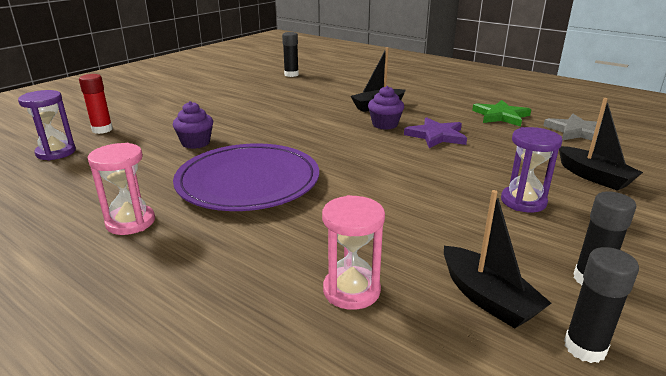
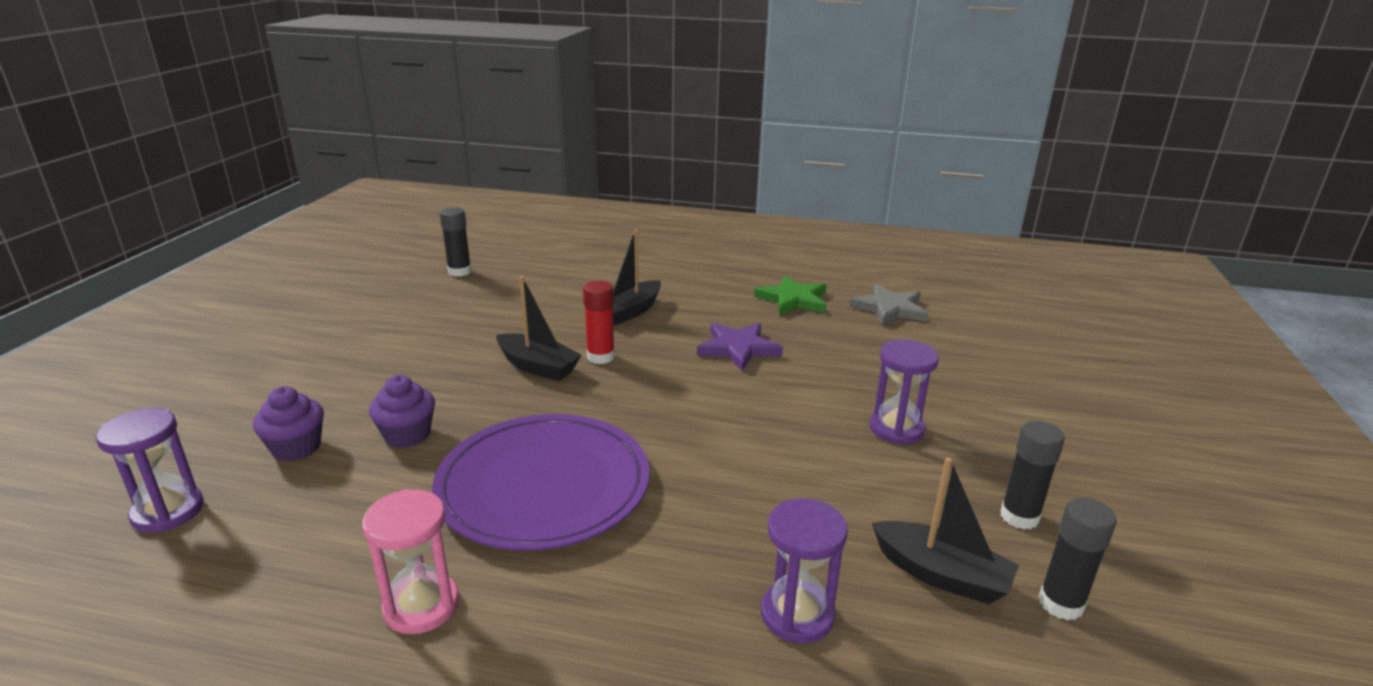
camera: 25 degrees left, 0 degrees up
red glue stick [79,74,113,134] -> red glue stick moved to [583,281,615,364]
pink hourglass [322,195,385,310] -> purple hourglass [761,498,848,644]
purple cupcake [368,86,404,130] -> purple cupcake moved to [253,386,324,462]
black boat [559,98,643,191] -> black boat moved to [496,276,582,381]

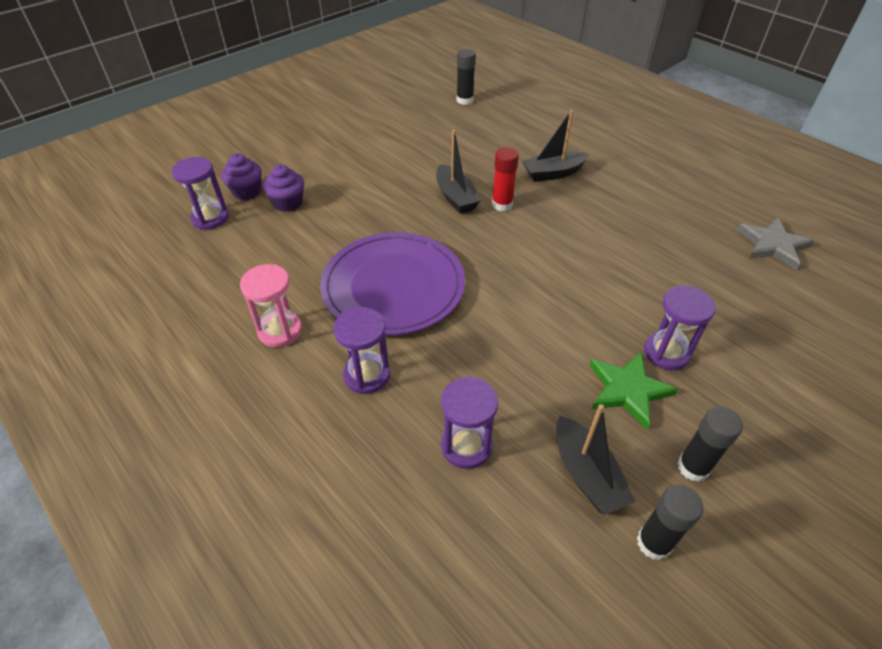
camera: 35 degrees right, 20 degrees up
purple cupcake [369,375,435,448] -> purple cupcake moved to [221,153,262,200]
purple star [697,323,783,371] -> none
green star [754,275,826,315] -> green star moved to [590,352,678,429]
none -> purple hourglass [333,307,390,394]

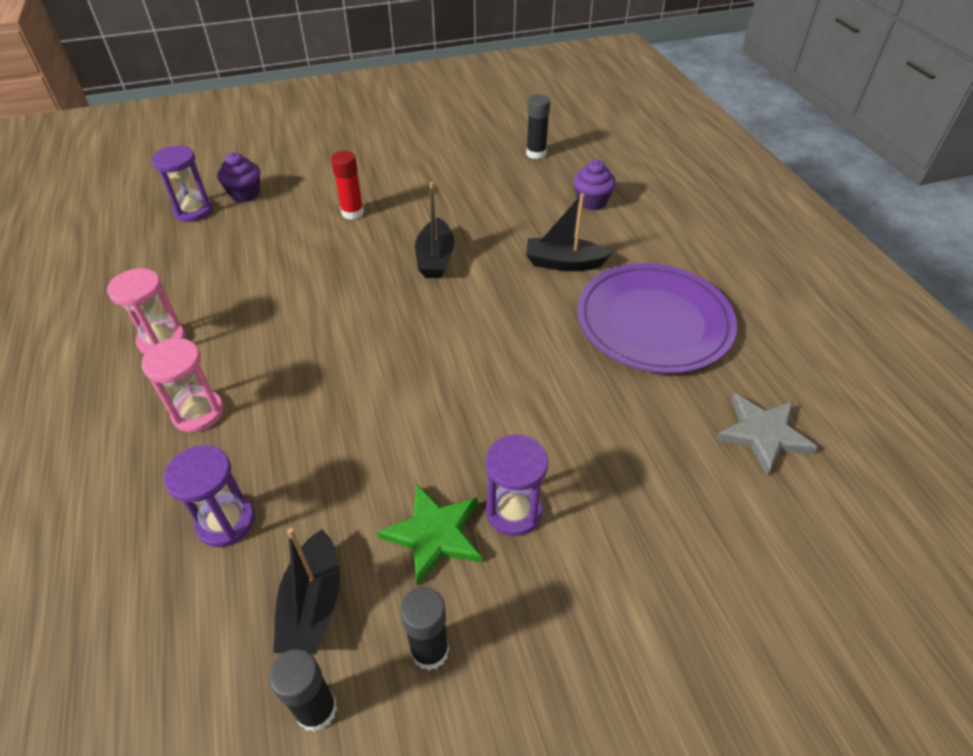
camera: 25 degrees right, 0 degrees up
purple cupcake [263,164,304,212] -> purple cupcake moved to [574,160,616,210]
purple plate [320,232,465,335] -> purple plate moved to [577,263,737,374]
purple hourglass [333,307,390,394] -> pink hourglass [142,338,224,432]
red glue stick [492,147,519,211] -> red glue stick moved to [331,151,364,220]

